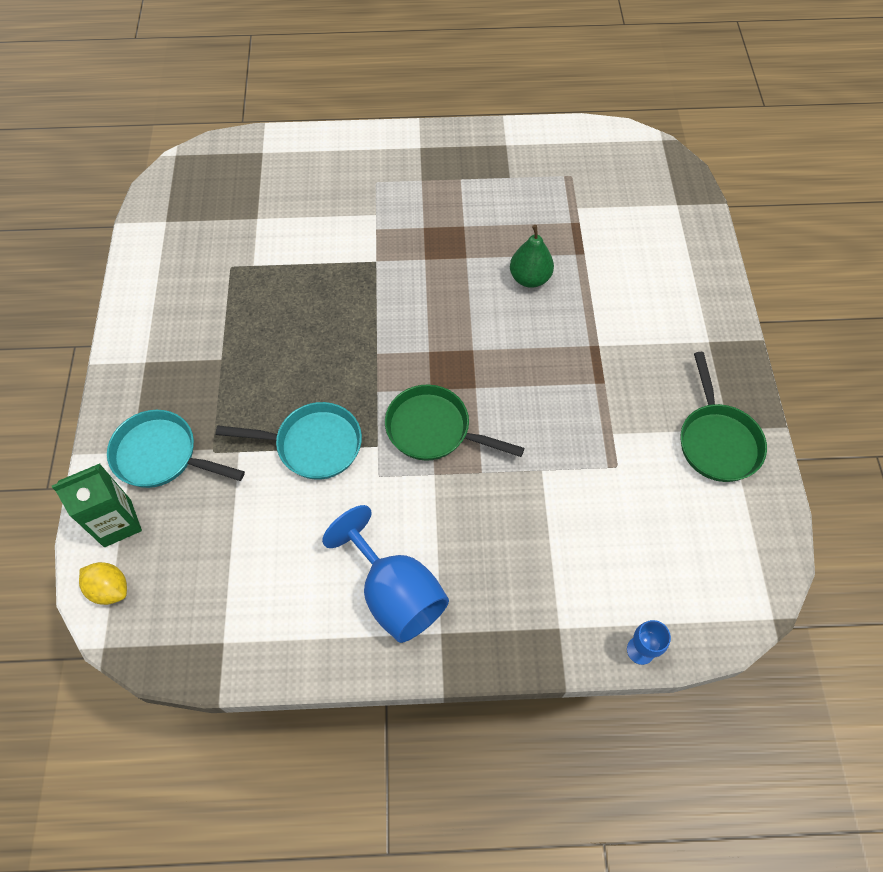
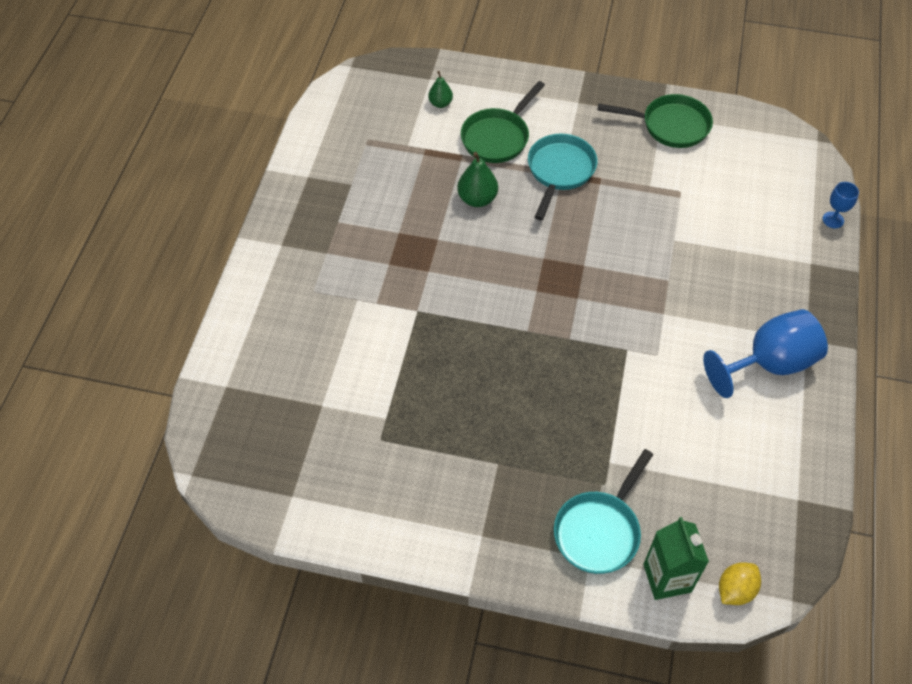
camera: 75 degrees left, 5 degrees down
turquoise pan [216,402,362,480] -> turquoise pan moved to [528,134,597,220]
green pan [385,384,525,461] -> green pan moved to [461,81,545,163]
none -> green pear [428,71,453,108]

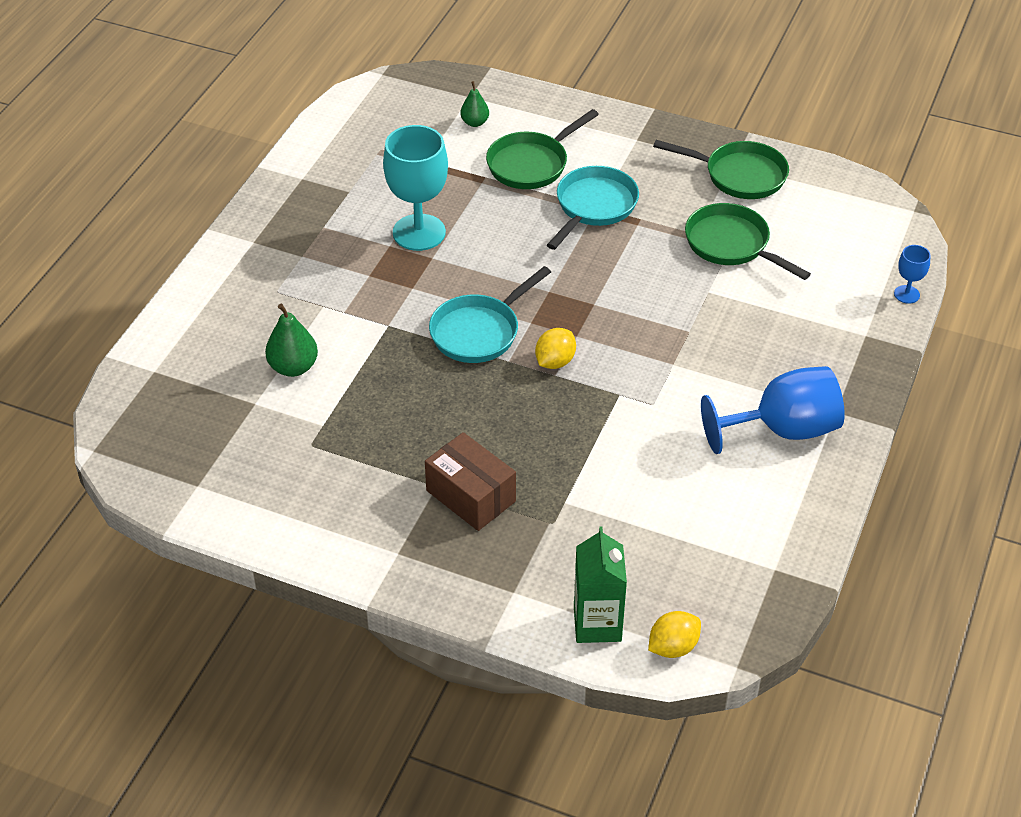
camera: 10 degrees right, 10 degrees down
green pear [457,152,498,207] -> green pear moved to [265,304,318,377]
turquoise pan [554,449,653,574] -> turquoise pan moved to [429,266,551,363]
none -> turquoise goblet [383,125,448,251]
none -> brown box [425,432,516,531]
none -> yellow lemon [535,328,576,369]
none -> green pan [685,203,811,280]

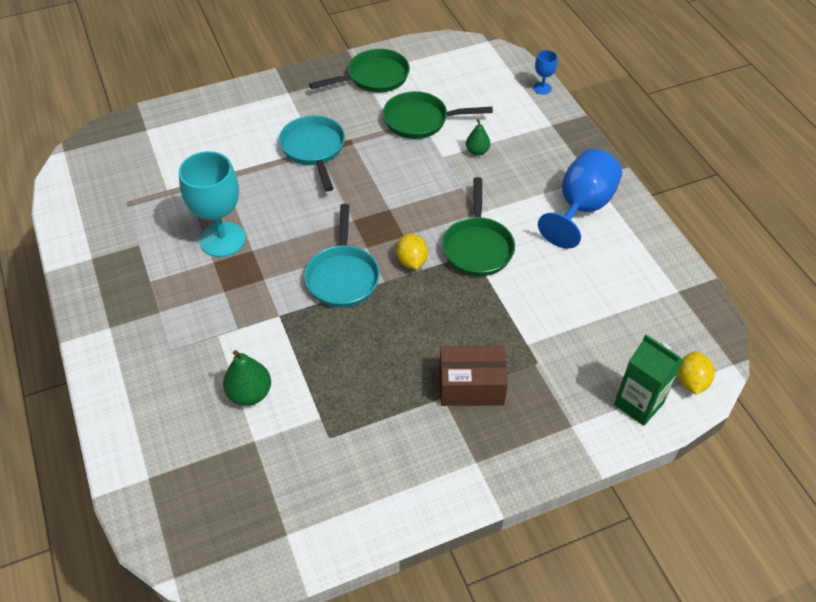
camera: 45 degrees left, 5 degrees up
green pear [460,81,489,127] -> green pear moved to [466,119,490,156]
green pan [486,109,599,189] -> green pan moved to [442,177,515,276]

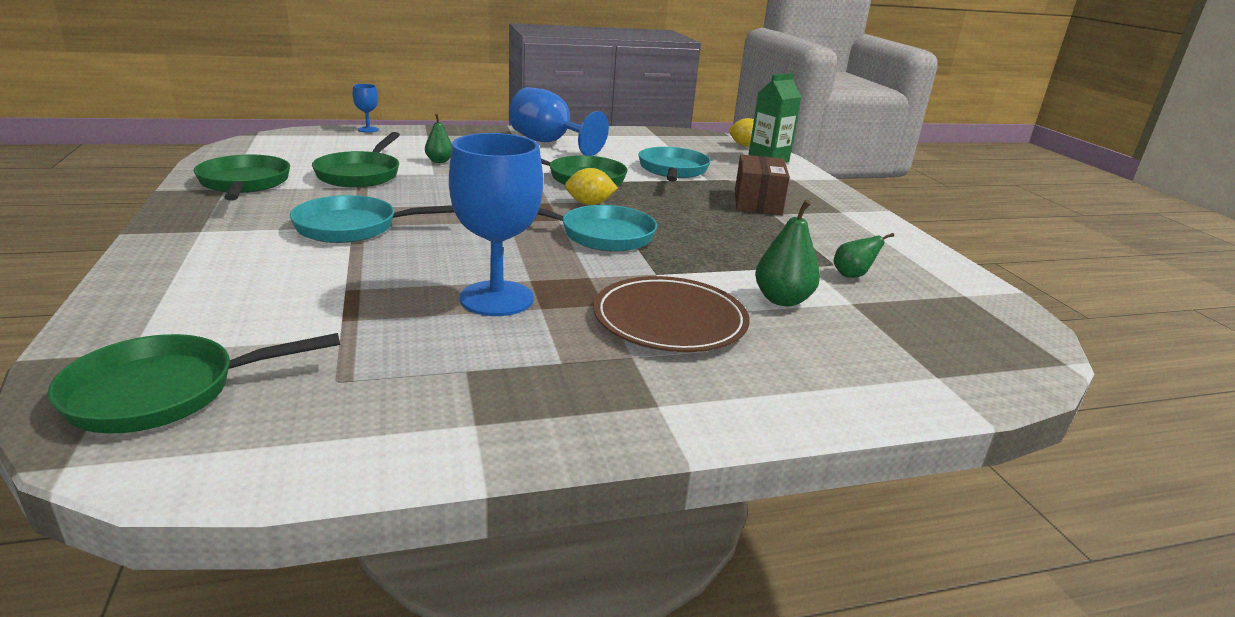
camera: 85 degrees left, 25 degrees down
turquoise goblet [179,151,246,257] -> blue goblet [449,133,543,316]
none -> green pan [48,333,340,434]
none -> brown plate [593,276,750,352]
none -> turquoise pan [638,147,711,182]
none -> green pear [834,233,894,278]

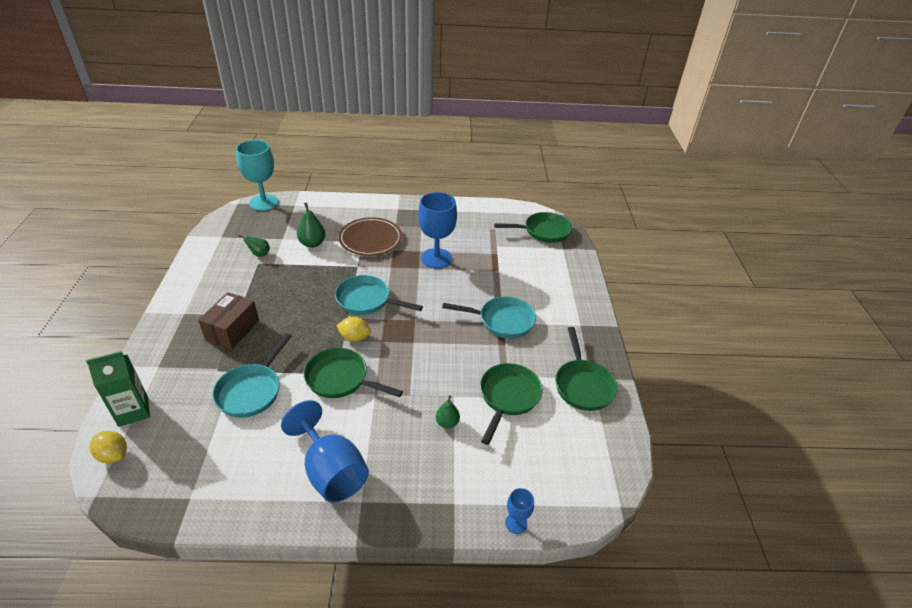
camera: 165 degrees left, 15 degrees up
none -> turquoise goblet [236,140,279,211]

